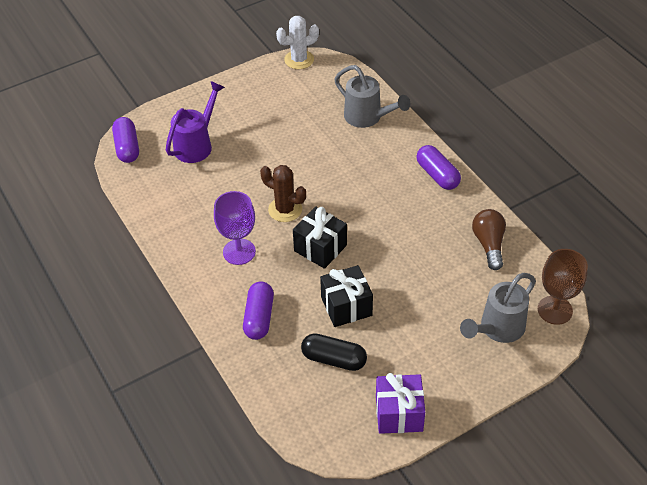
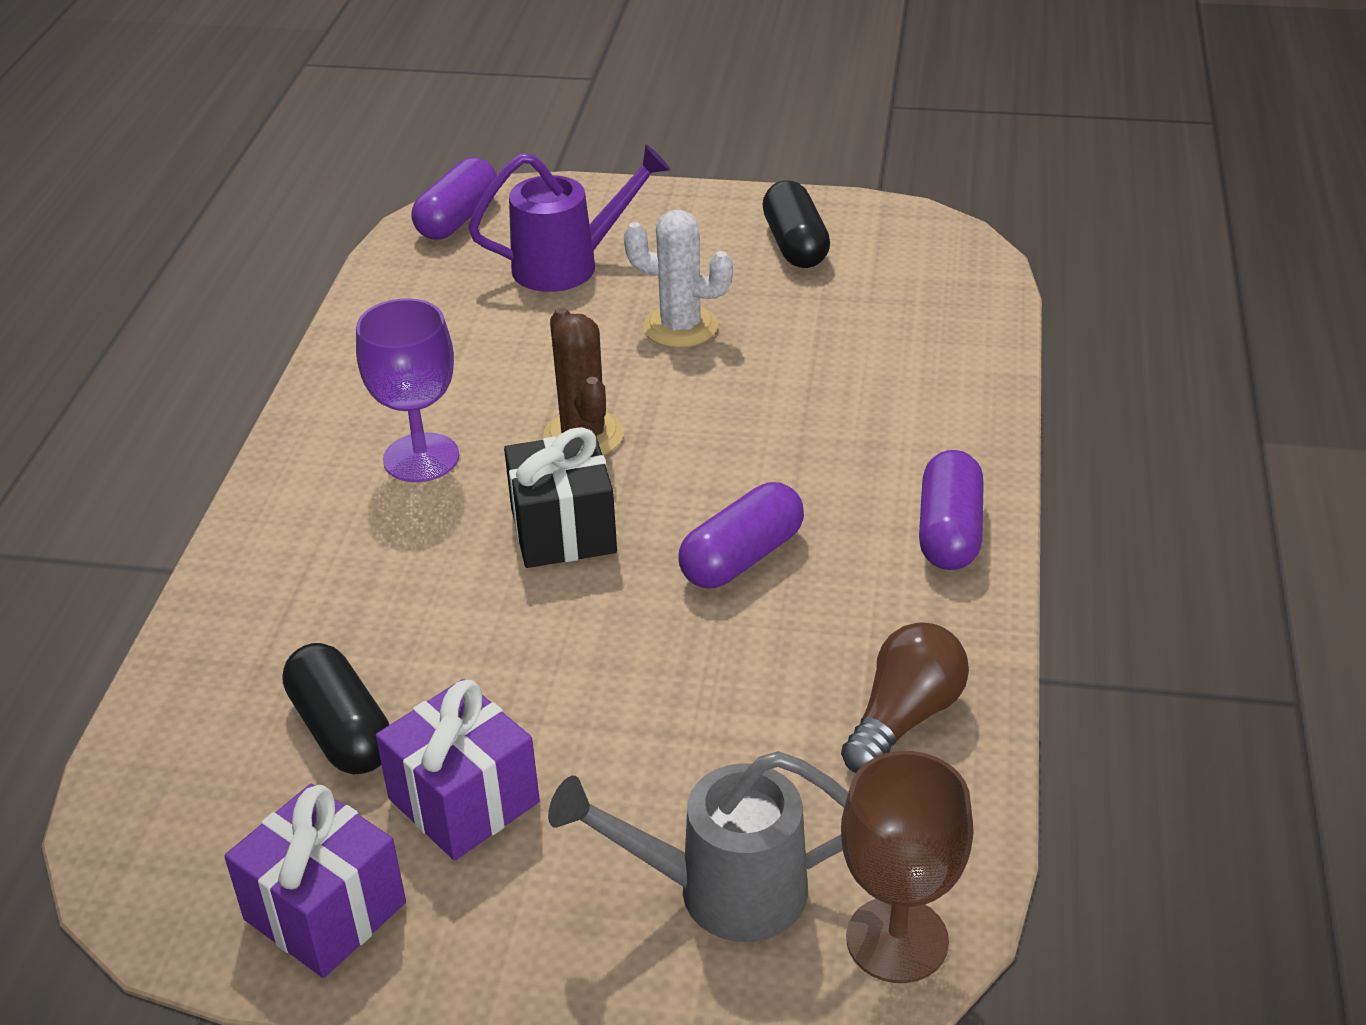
camera: 40 degrees right, 10 degrees down
purple capsule [243,281,274,340] -> purple capsule moved to [679,482,804,588]
white cactus [276,16,319,69] -> white cactus moved to [624,210,733,348]
black gift [320,265,373,327] -> none
grey watering can [334,65,410,128] -> none
none -> purple gift [376,679,540,861]
none -> black capsule [762,181,830,268]

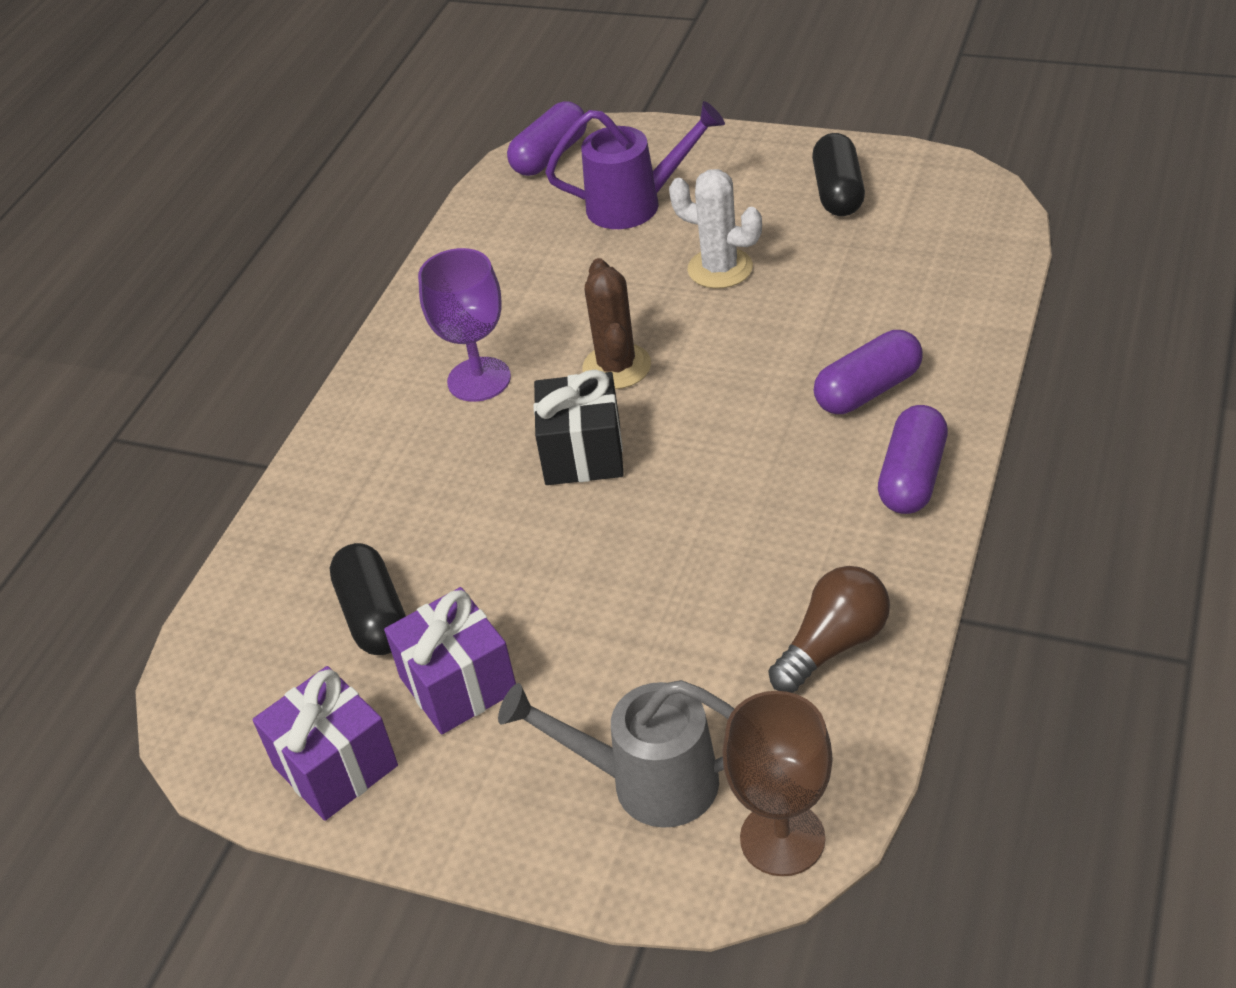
camera: 15 degrees right, 5 degrees up
purple capsule [679,482,804,588] -> purple capsule moved to [814,330,923,414]

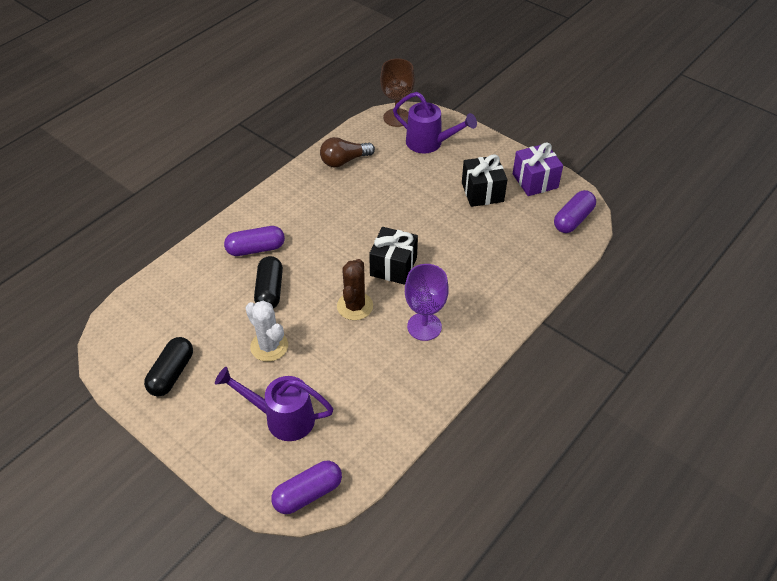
camera: 165 degrees left, 5 degrees up
black capsule [330,543,406,655] -> black capsule moved to [254,256,283,309]
purple gift [384,587,516,734] -> black gift [462,154,507,207]
grey watering can [498,680,734,828] -> purple watering can [393,92,477,153]
purple capsule [878,405,948,514] -> purple capsule moved to [554,190,596,233]

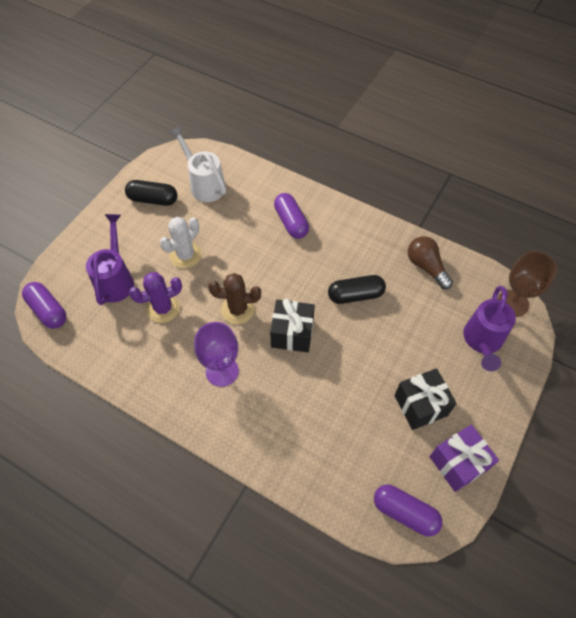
camera: 80 degrees right, 10 degrees up
black capsule [254,256,283,309] -> black capsule moved to [328,275,386,304]
none -> purple cactus [129,272,182,323]
none -> white watering can [169,126,226,202]

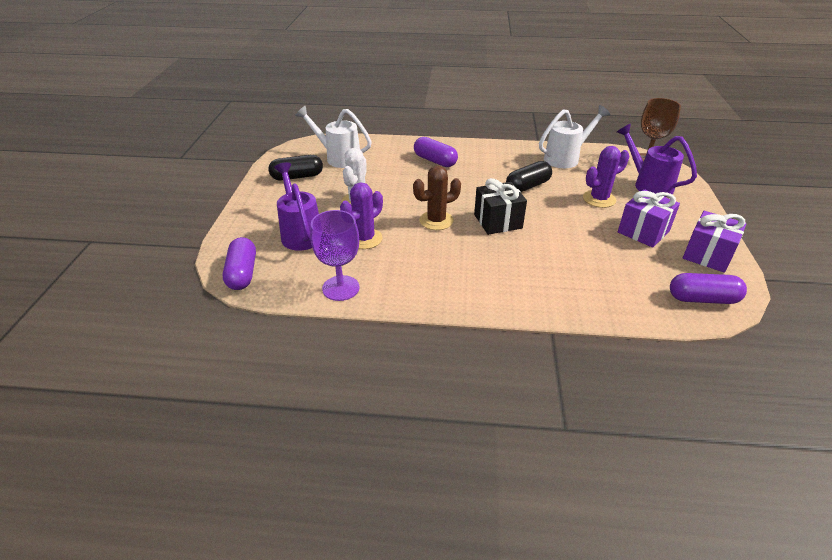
camera: 25 degrees left, 20 degrees down
purple capsule [22,282,66,329] -> purple capsule turned 60 degrees clockwise [223,237,256,290]
purple goblet [194,322,239,387] -> purple goblet moved to [310,210,360,301]
black gift [395,368,457,430] -> purple gift [618,189,680,248]
brown light bulb [408,236,453,289] -> white watering can [539,105,610,168]
purple watering can [463,286,516,371] -> purple watering can turned 150 degrees clockwise [617,124,697,197]
none -> purple cactus [583,146,630,208]

